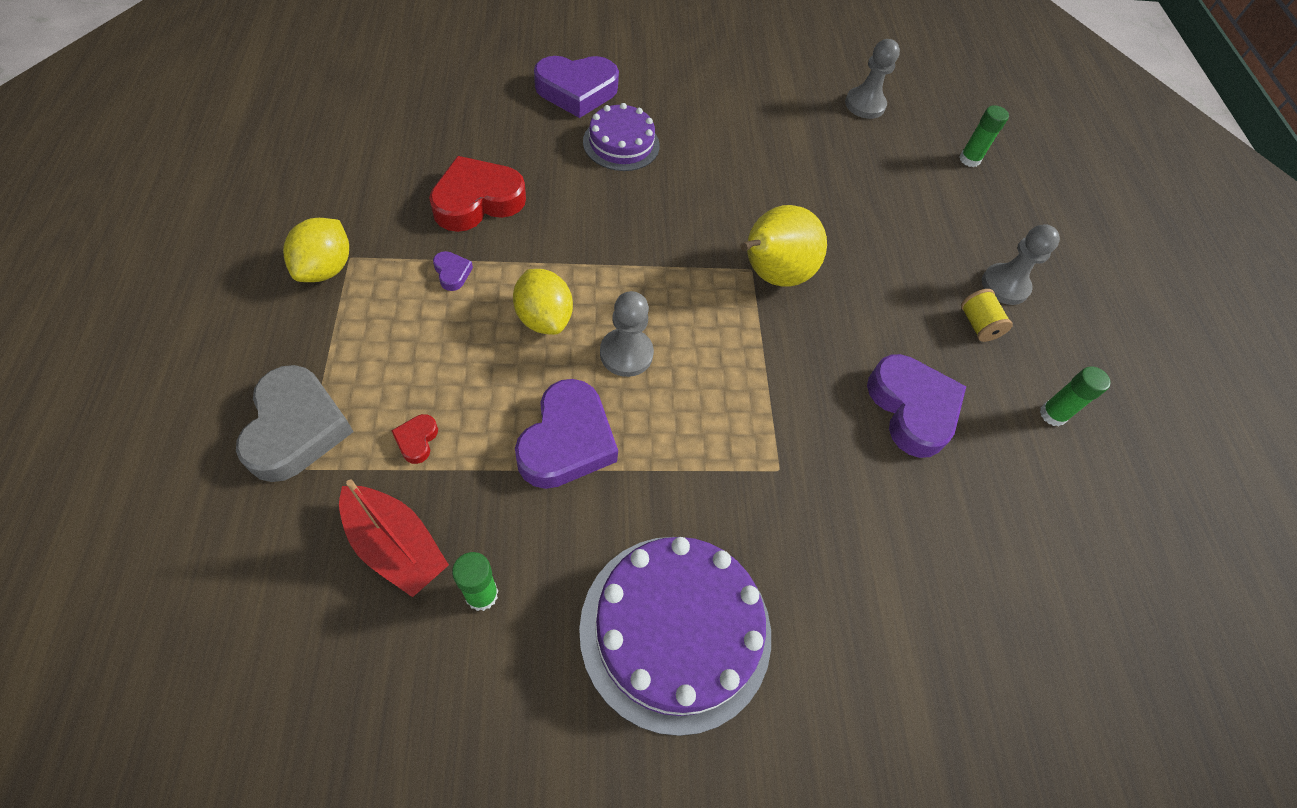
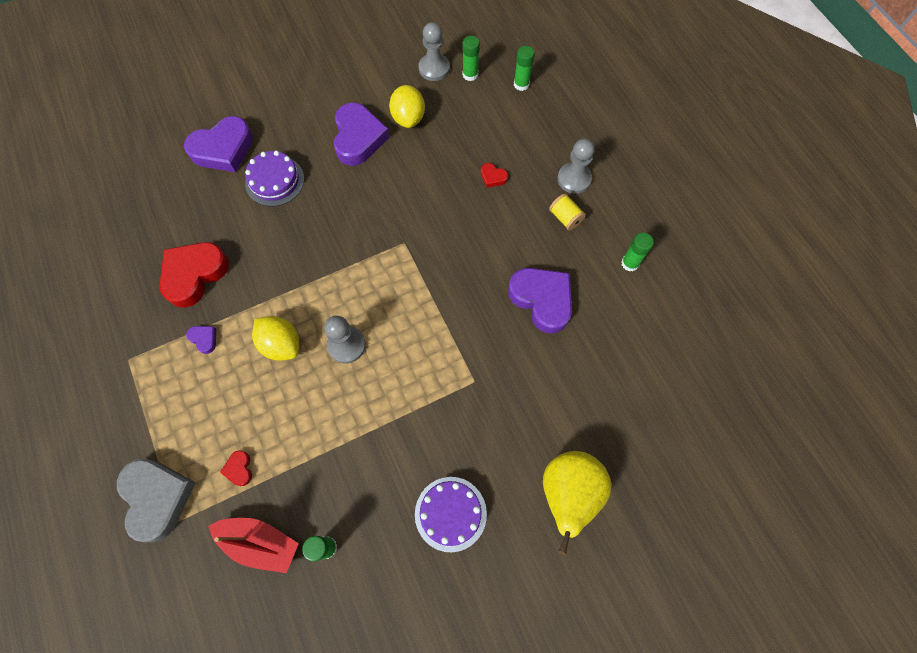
camera: 15 degrees left, 10 degrees up
yellow lemon [283,218,349,282] -> yellow lemon moved to [389,85,425,128]
purple heart [515,379,618,489] -> purple heart moved to [334,103,390,166]
purple cake [579,537,771,736] -> purple cake [415,477,487,552], size x0.59
yellow pear [740,205,827,286] -> yellow pear moved to [543,451,612,555]
none -> green glue stick [463,36,480,81]
none -> red heart [481,163,508,188]

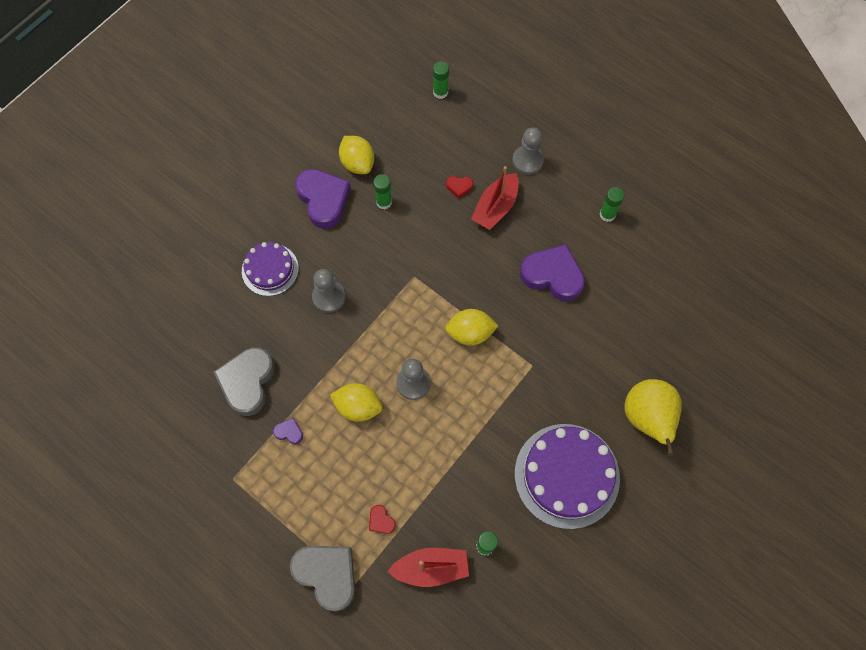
camera: 25 degrees left, 0 degrees up
red heart [160,242,229,308] -> grey heart [213,347,275,416]
purple heart [184,116,253,172] -> none
purple cake [415,477,487,552] -> purple cake [515,424,620,529], size x1.70
grey pawn [419,22,450,81] -> grey pawn moved to [312,269,346,313]
green glue stick [463,36,480,81] -> green glue stick moved to [373,174,392,209]
yellow spool [549,194,586,231] -> none
none -> yellow lemon [445,309,498,346]
none -> red boat [471,166,519,230]

